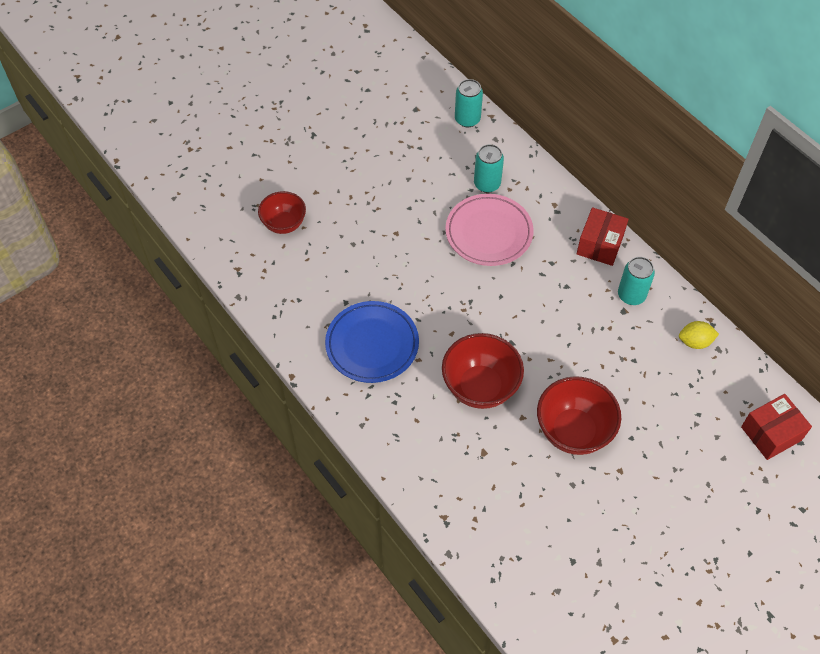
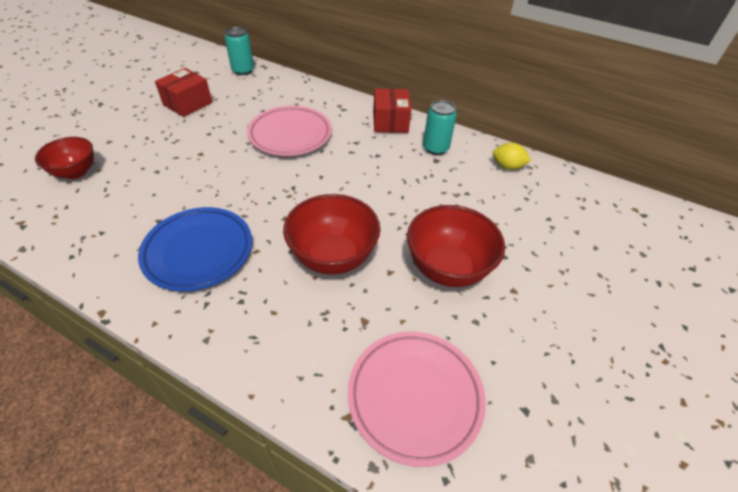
camera: 25 degrees left, 10 degrees down
turquoise can [474,144,504,193] -> none
yellow lemon [679,321,719,349] -> yellow lemon turned 45 degrees clockwise [493,143,531,170]
red box [741,394,812,460] -> red box moved to [155,68,212,117]
none -> pink plate [348,332,486,467]

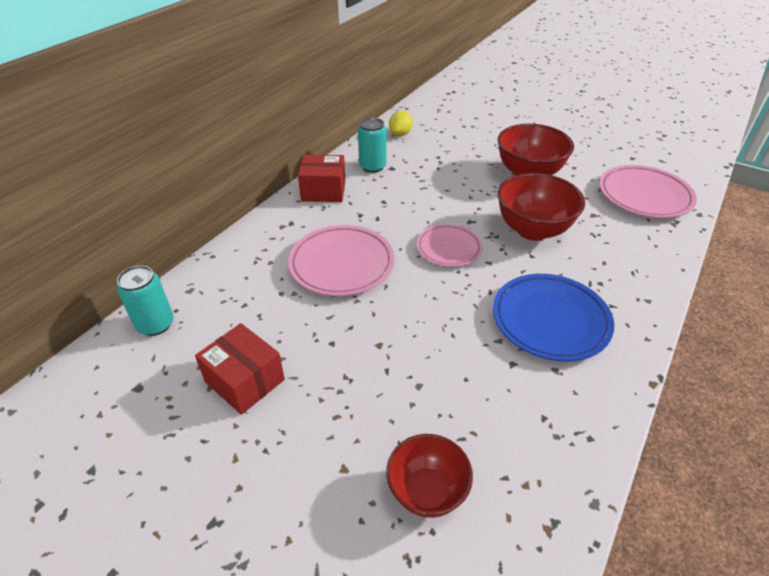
camera: 85 degrees left, 5 degrees down
none -> pink plate [417,224,482,267]

